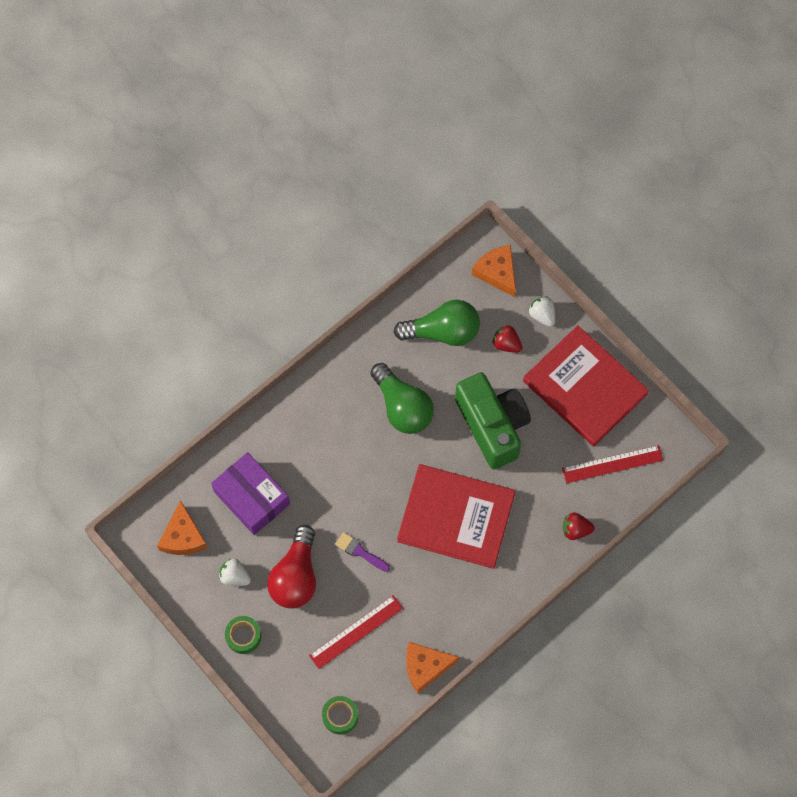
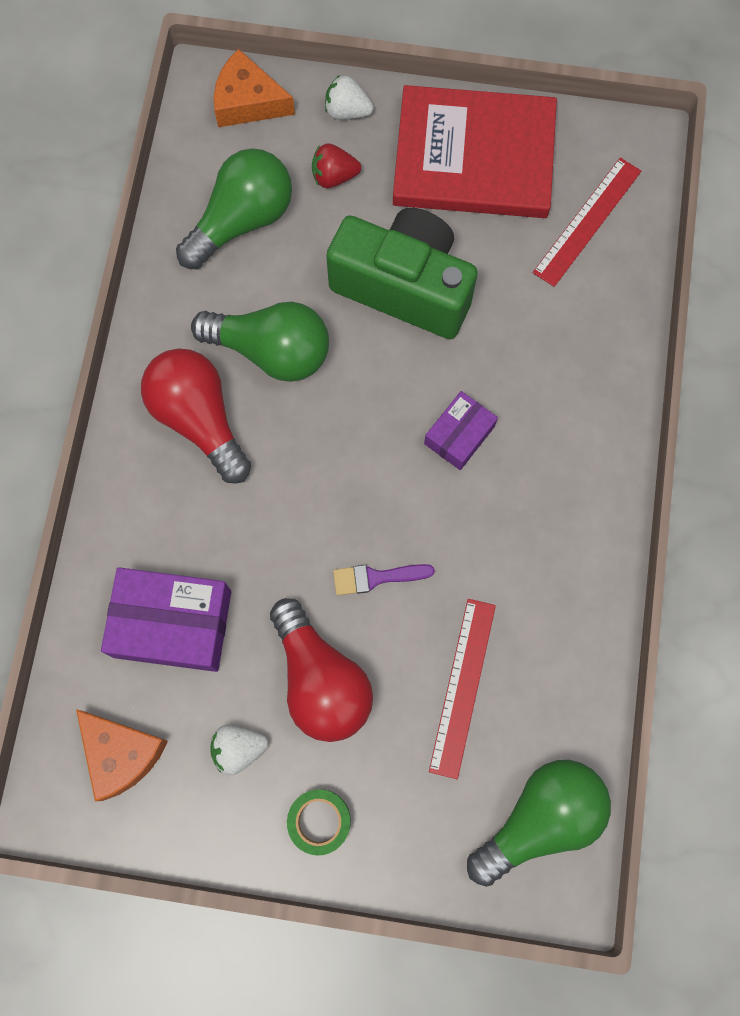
camera: 40 degrees left, 5 degrees up
green tape [322,696,358,735] -> green light bulb [467,760,611,887]
red book [397,464,515,569] -> purple box [424,391,498,470]
orange cheese [406,642,459,693] -> none
red strawberry [563,512,595,540] -> none
none -> red light bulb [141,348,251,484]

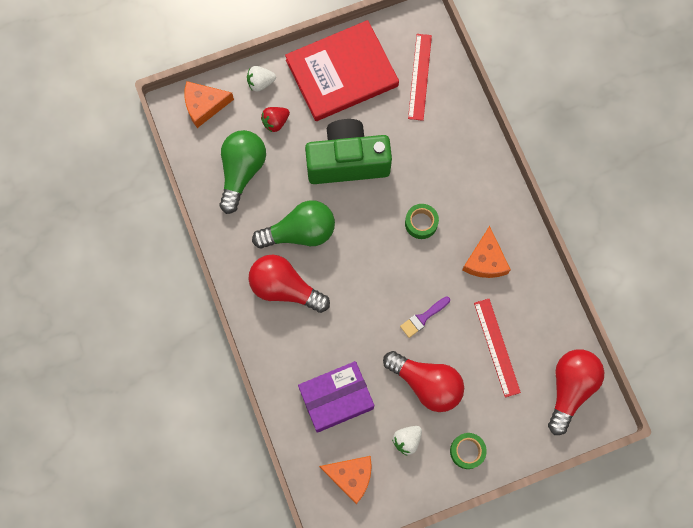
camera: 30 degrees left, 0 degrees up
purple box [424,391,498,470] -> green tape [405,204,439,239]
green light bulb [467,760,611,887] -> red light bulb [548,349,604,435]
none -> orange cheese [462,226,511,278]

